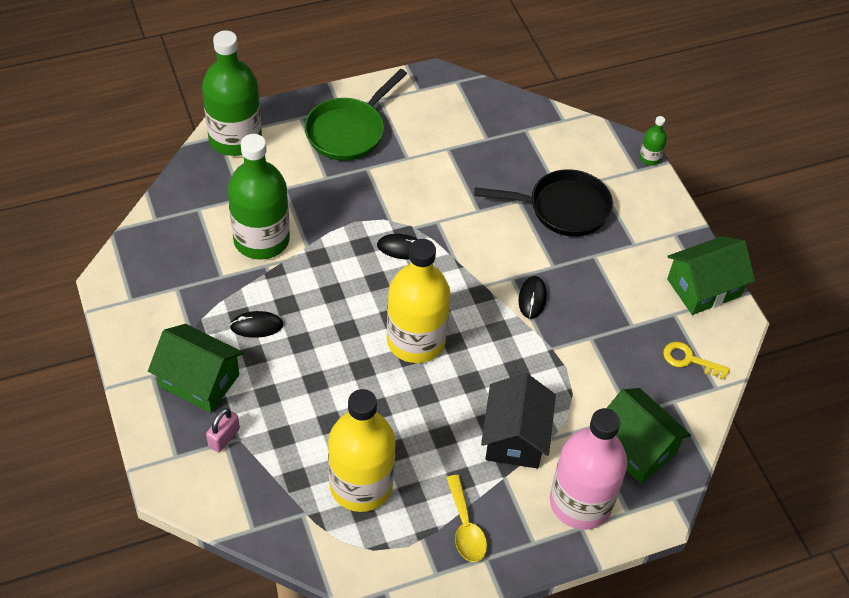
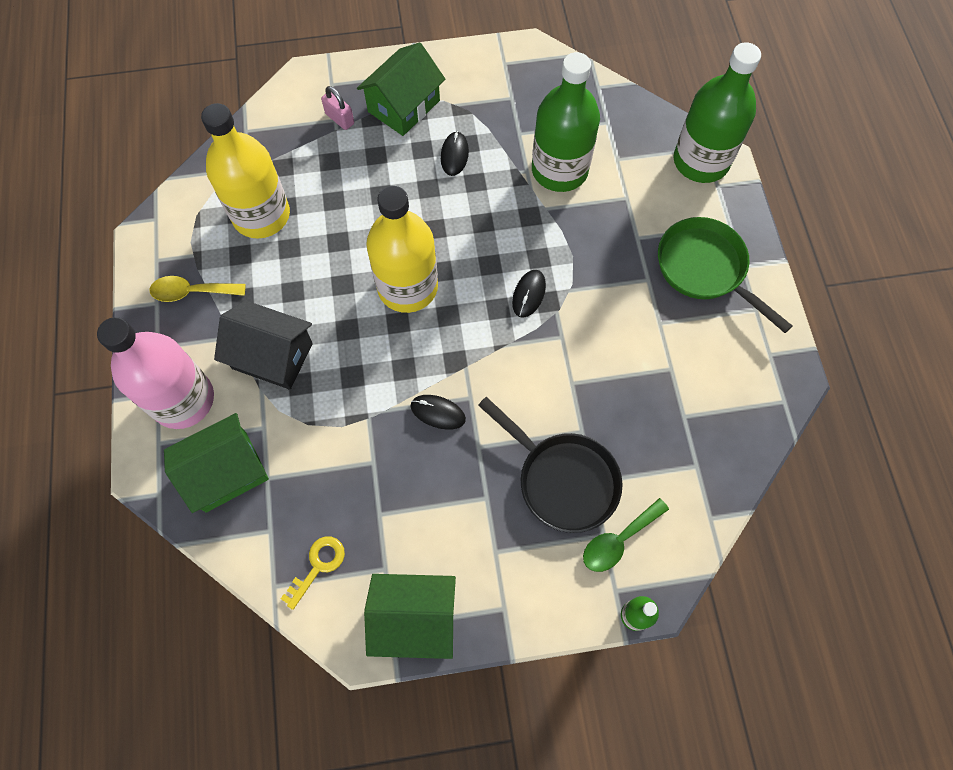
camera: 105 degrees right, 15 degrees up
black pan [474,169,613,236] -> black pan turned 60 degrees counterclockwise [478,397,623,533]
green house [667,236,755,315] -> green house turned 75 degrees counterclockwise [364,574,456,659]
none -> green spoon [583,498,669,572]

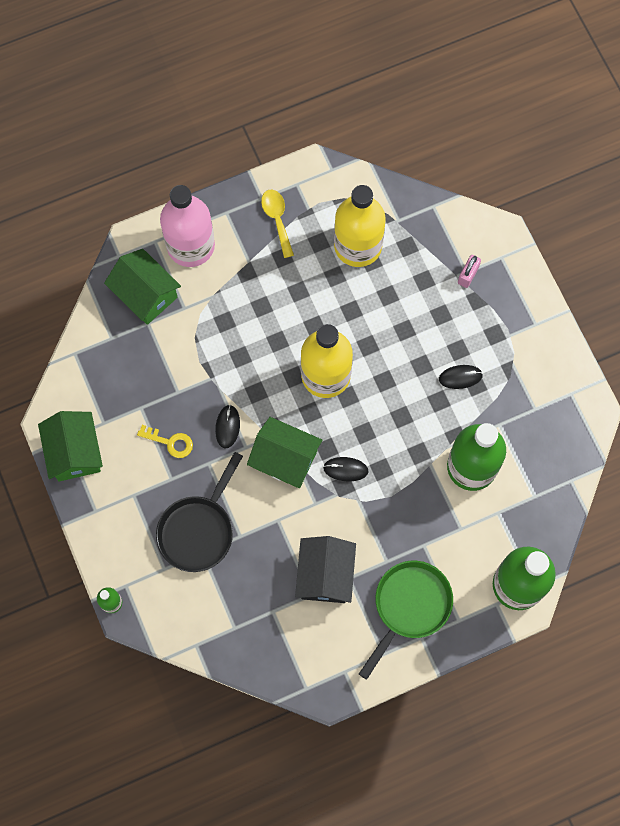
camera: 75 degrees right, 5 degrees up
black house [214,300,313,390] -> black house moved to [295,536,356,603]
yellow key [281,536,345,610] -> yellow key moved to [137,425,193,458]
green house [357,42,445,136] -> green house moved to [247,417,323,488]
green spoon [583,498,669,572] -> none

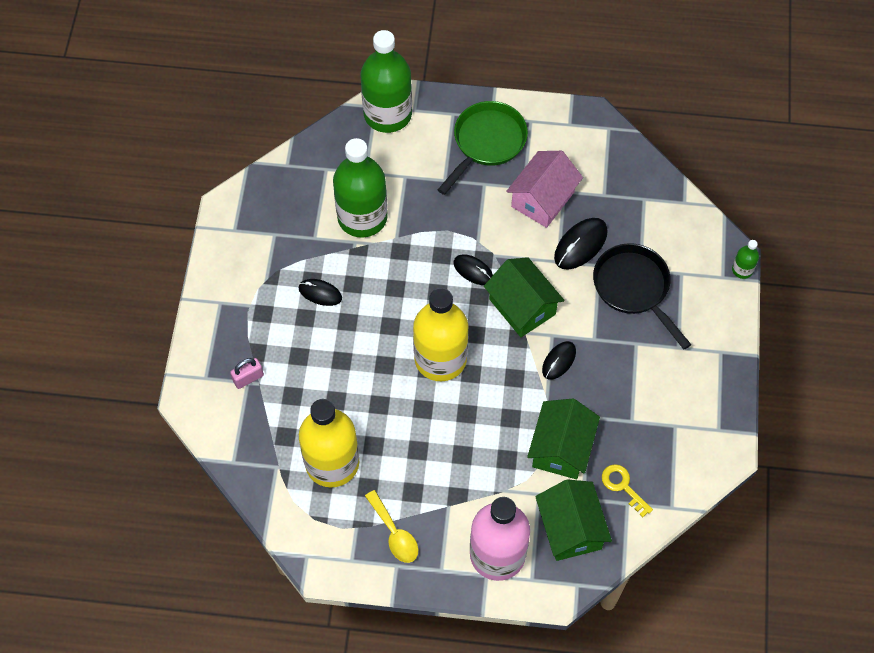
camera: 150 degrees left, 10 degrees down
green house [38,411,103,482] -> green house moved to [527,399,600,479]
yellow key [137,425,193,458] -> yellow key moved to [602,464,653,517]
black pan [156,452,243,572] -> black pan turned 90 degrees counterclockwise [593,243,692,349]
yellow spoon [261,190,294,258] -> yellow spoon turned 45 degrees counterclockwise [365,490,418,563]
black house [295,536,356,603] -> pink house [506,151,583,228]
green pan [359,561,453,680] -> green pan turned 150 degrees clockwise [438,101,528,195]
none -> black mouse [554,218,608,270]

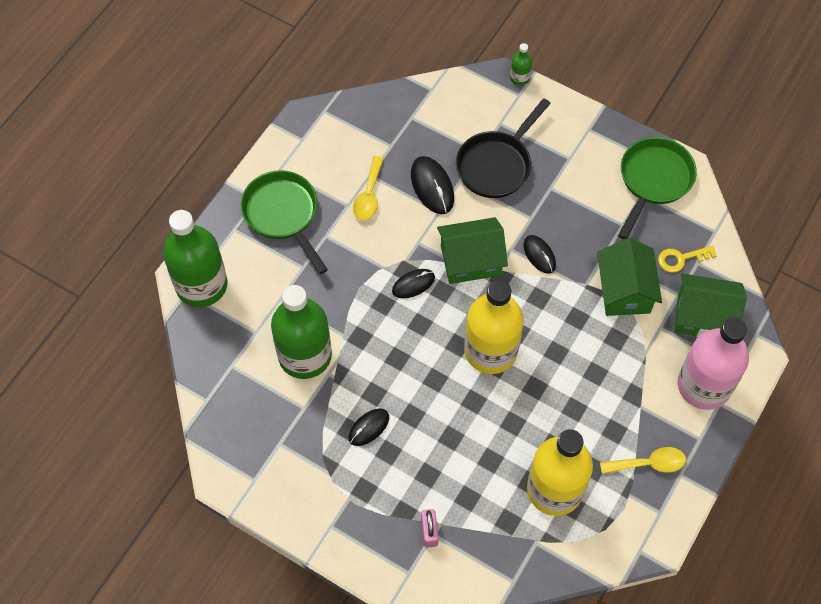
camera: 65 degrees left, 0 degrees up
pink house [506,151,583,228] -> yellow spoon [353,156,384,220]
green house [527,399,600,479] -> green house turned 45 degrees clockwise [597,238,662,316]
black pan [593,243,692,349] -> black pan turned 45 degrees counterclockwise [456,98,551,198]
none -> green pan [618,137,697,239]

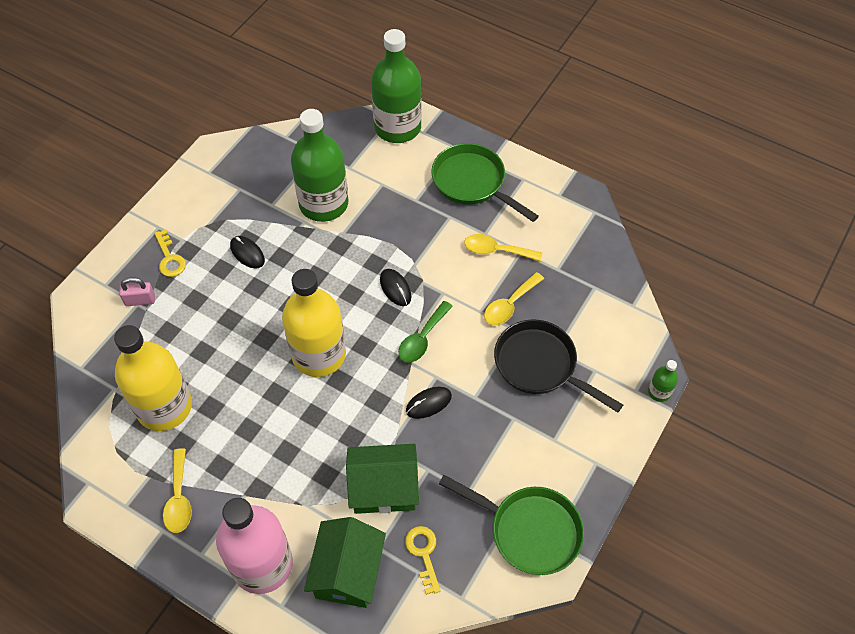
camera: 90 degrees right, 5 degrees down
green pan [241,170,328,274] -> green pan turned 105 degrees counterclockwise [431,143,539,222]
black mouse [411,156,454,214] -> yellow spoon [484,272,544,325]
green house [437,217,508,284] -> green spoon [398,301,453,363]
none -> yellow key [154,230,186,277]

